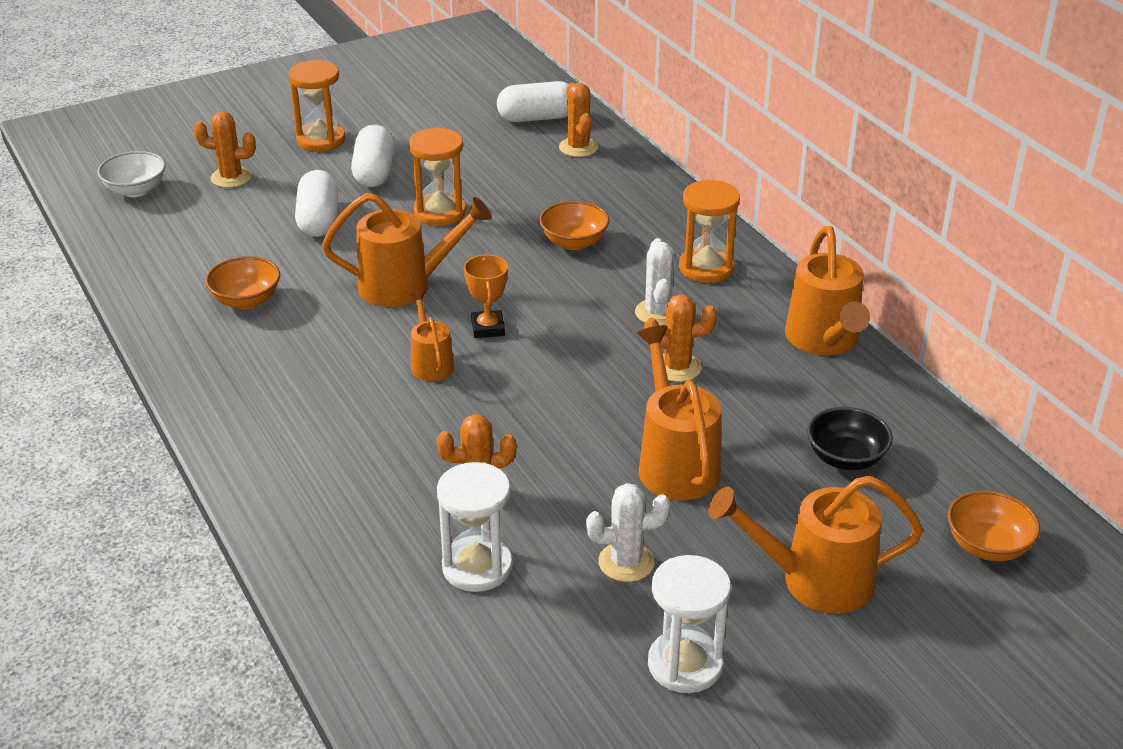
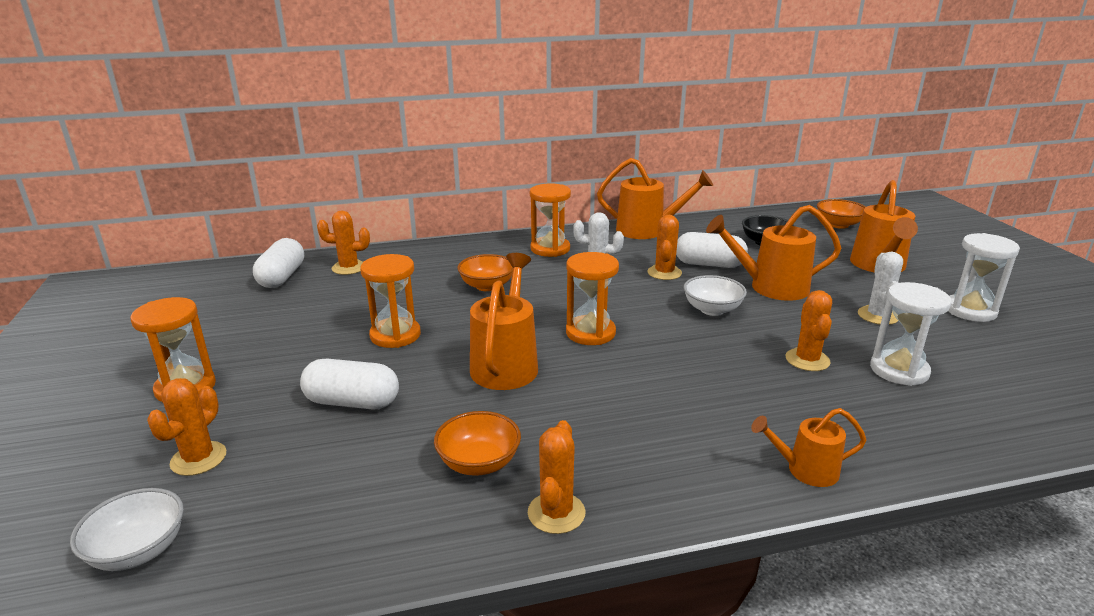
camera: 75 degrees left, 10 degrees down
white capsule [351,124,394,187] -> white capsule moved to [676,232,748,268]
orange watering can [409,290,454,381] -> orange watering can moved to [751,408,867,487]
orange trophy [464,255,508,338] -> orange hourglass [566,252,619,345]
none -> orange cactus [528,420,585,534]
none -> white bowl [684,275,747,316]

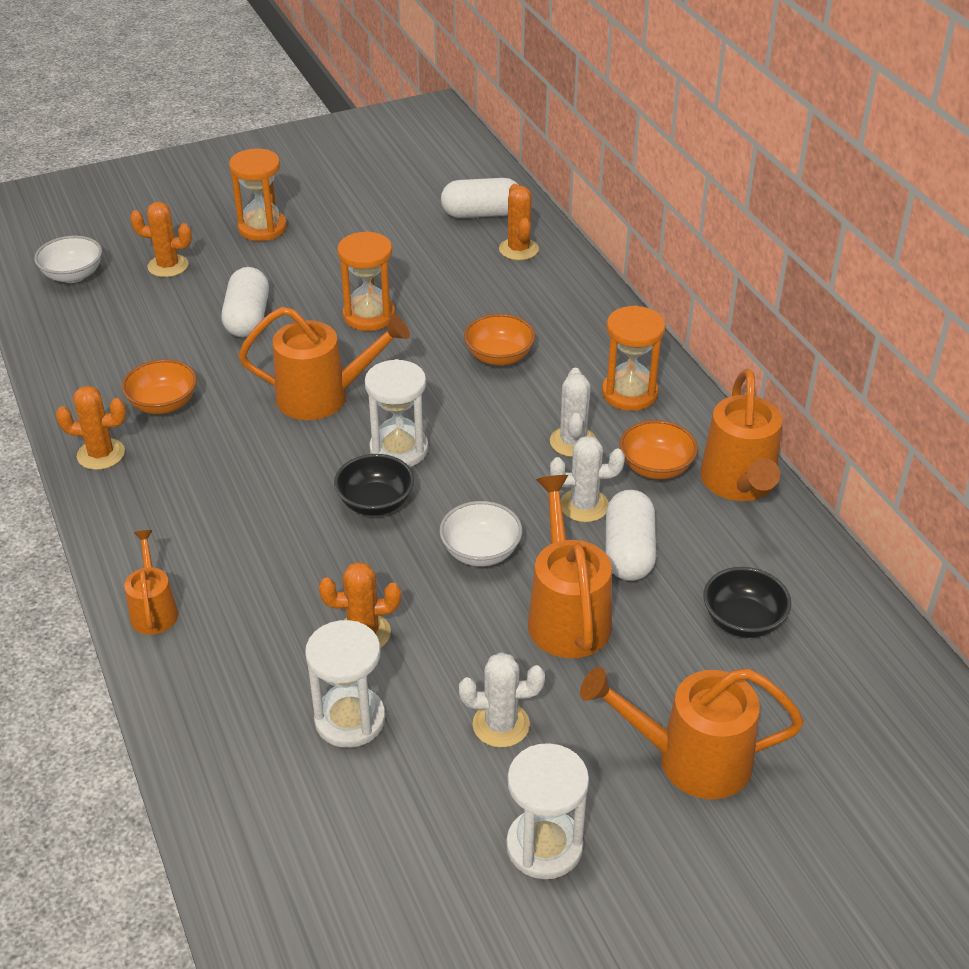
camera: 80 degrees right, 15 degrees up
orange hourglass [566,252,619,345] -> white hourglass [365,359,428,467]
orange cactus [647,215,682,280] -> white cactus [550,436,625,522]
orange bowl [817,199,865,229] -> orange bowl moved to [620,420,698,479]
none -> black bowl [334,454,414,516]

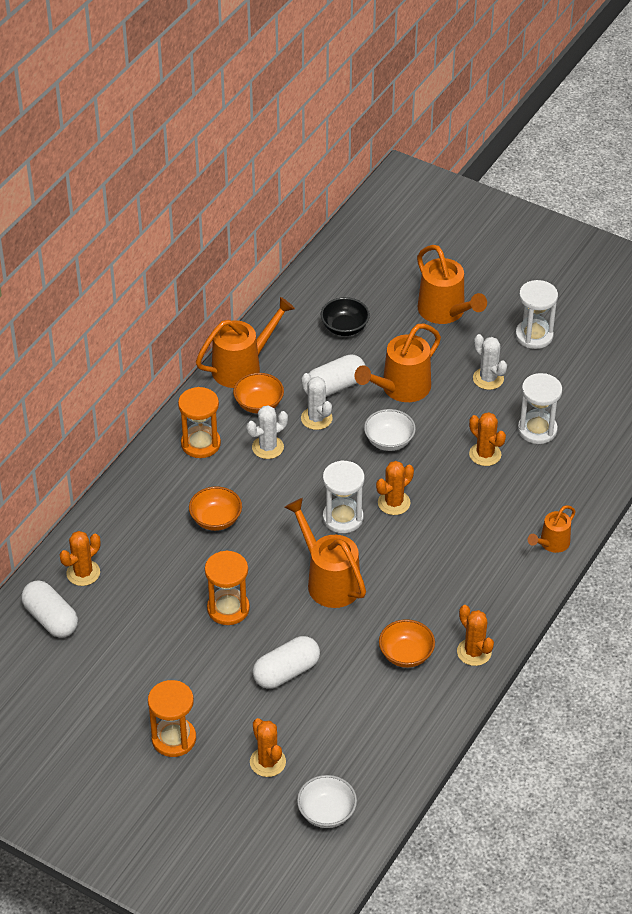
camera: 125 degrees left, 5 degrees up
black bowl [334,454,414,516] -> orange cactus [376,461,414,515]

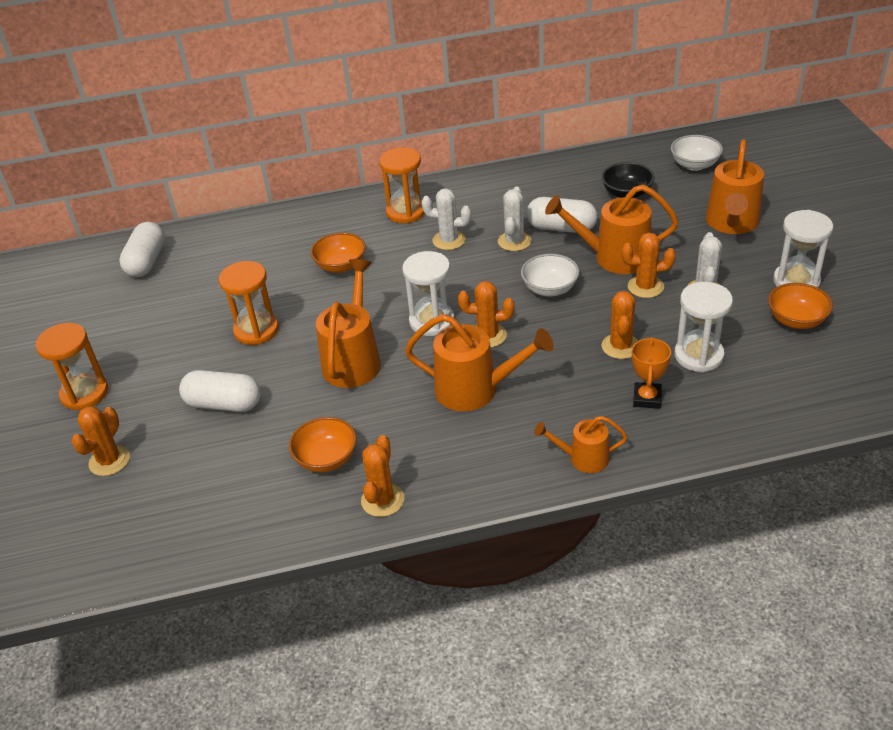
camera: 50 degrees right, 5 degrees down
orange cactus [60,531,101,586] -> orange cactus moved to [621,233,676,298]
orange watering can [196,297,295,388] -> orange watering can moved to [405,314,554,411]
orange bowl [233,373,284,414] -> orange bowl moved to [768,283,833,329]
white bowl [297,775,357,828] -> white bowl moved to [671,135,723,171]
none -> orange trophy [632,337,671,409]

